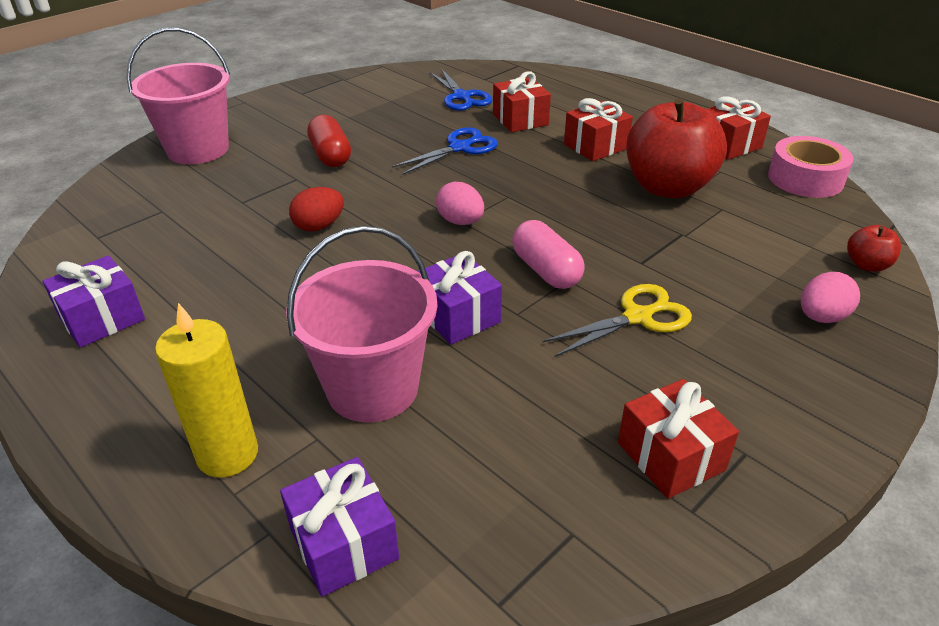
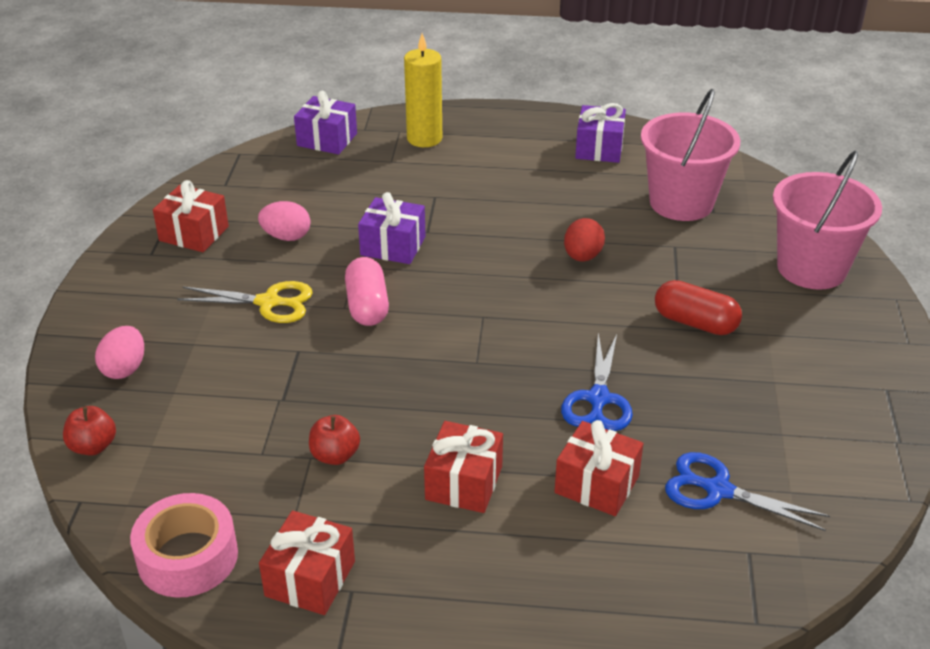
camera: 140 degrees right, 0 degrees up
pink bucket [286,225,437,423] -> pink bucket moved to [641,89,740,221]
pink egg [436,182,484,225] -> pink egg moved to [258,201,311,241]
pink capsule [512,220,585,289] -> pink capsule turned 60 degrees clockwise [345,257,389,326]
yellow scissors [542,284,692,357] -> yellow scissors turned 105 degrees counterclockwise [177,281,313,323]
red apple [626,98,727,198] -> red apple [309,415,360,465], size x0.43

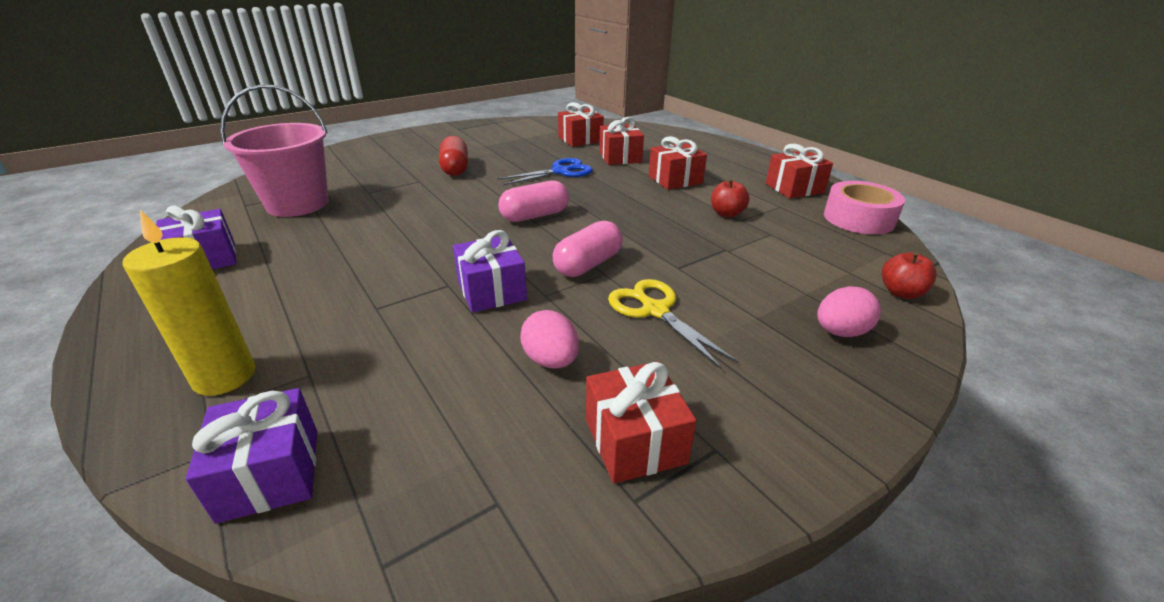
camera: 130 degrees left, 5 degrees down
red egg [564,218,605,262] -> none
blue scissors [665,452,830,531] -> red gift [558,102,604,147]
pink bucket [773,150,882,290] -> none
none -> pink capsule [498,180,569,222]

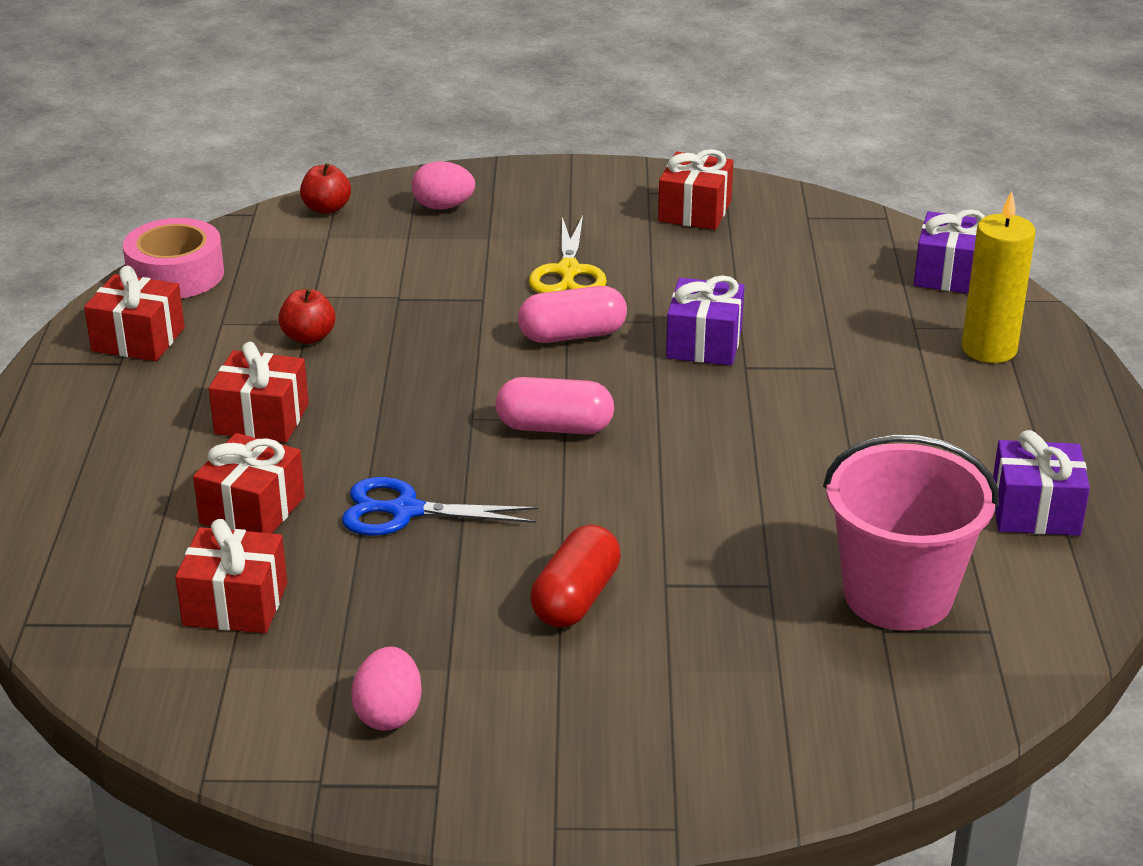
camera: 145 degrees left, 0 degrees up
pink egg [520,310,579,368] -> pink egg moved to [351,646,422,731]

